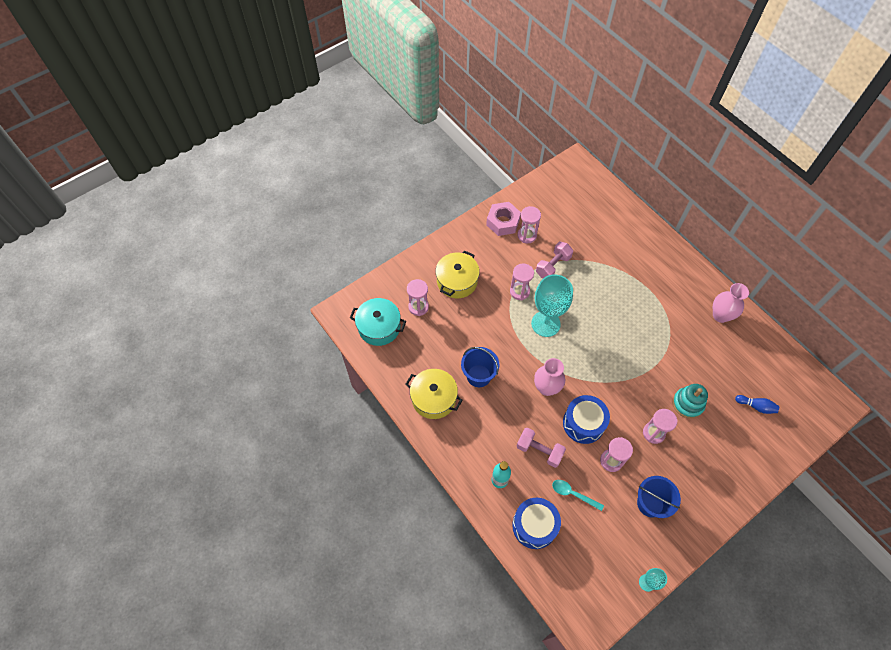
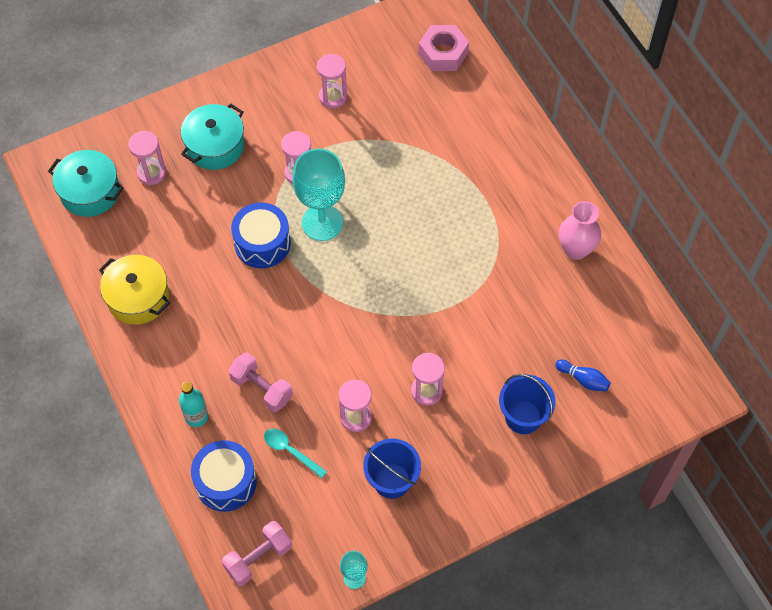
camera: 10 degrees right, 0 degrees up
yellow pot [436,250,480,298] -> turquoise pot [181,104,244,170]
blue bucket [461,347,499,387] -> blue bucket moved to [499,374,556,434]
pink nut [486,202,521,236] -> pink nut moved to [418,25,469,71]
pink vase [534,358,565,396] -> none
pink dumbbell [536,242,573,278] -> pink dumbbell moved to [222,521,292,586]
blue drum [563,395,610,444] -> blue drum moved to [231,202,291,268]
turquoise stacking toy [673,384,708,419] -> none

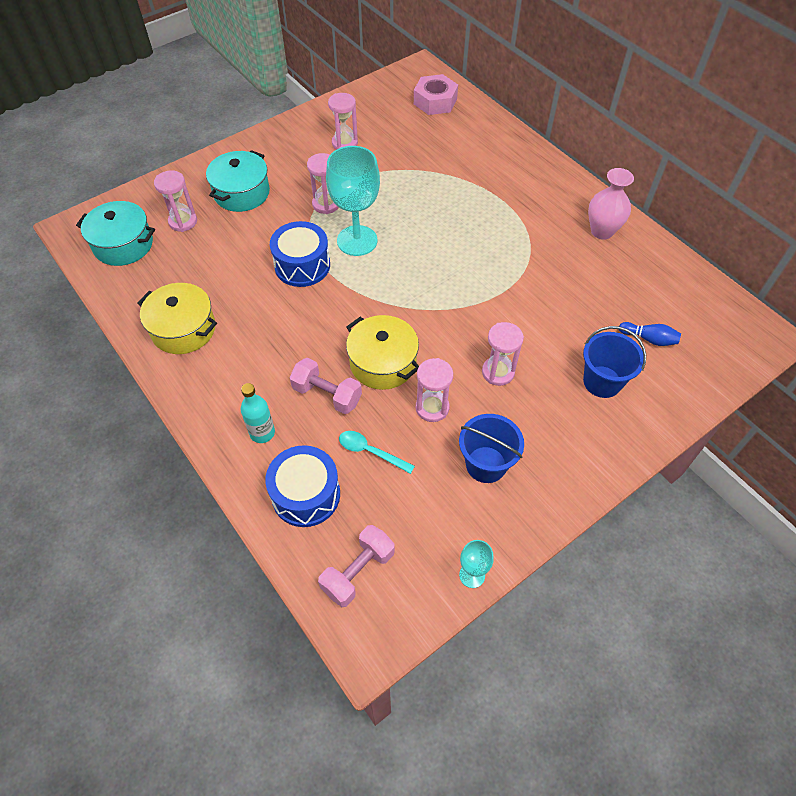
camera: 10 degrees left, 5 degrees down
none -> yellow pot [346,315,419,390]

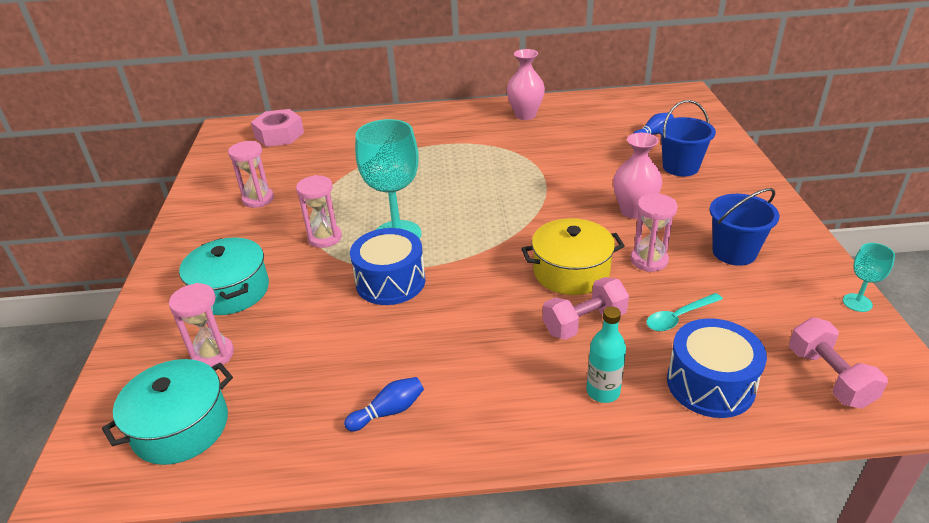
camera: 55 degrees left, 20 degrees down
yellow pot [137,283,217,354] -> blue bowling pin [344,377,424,432]
pink hourglass [482,322,524,386] -> pink vase [613,133,662,219]

